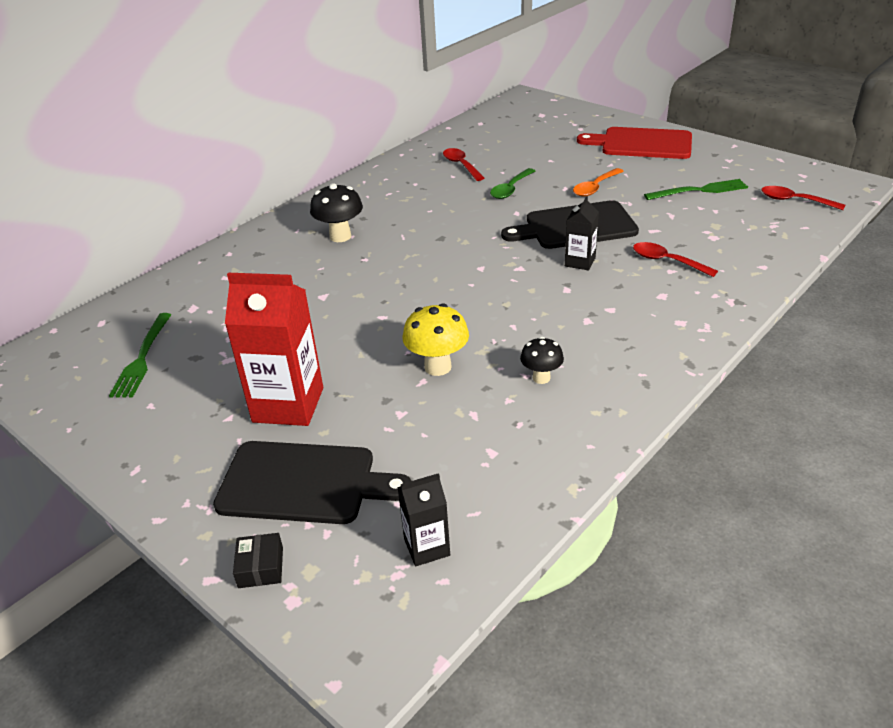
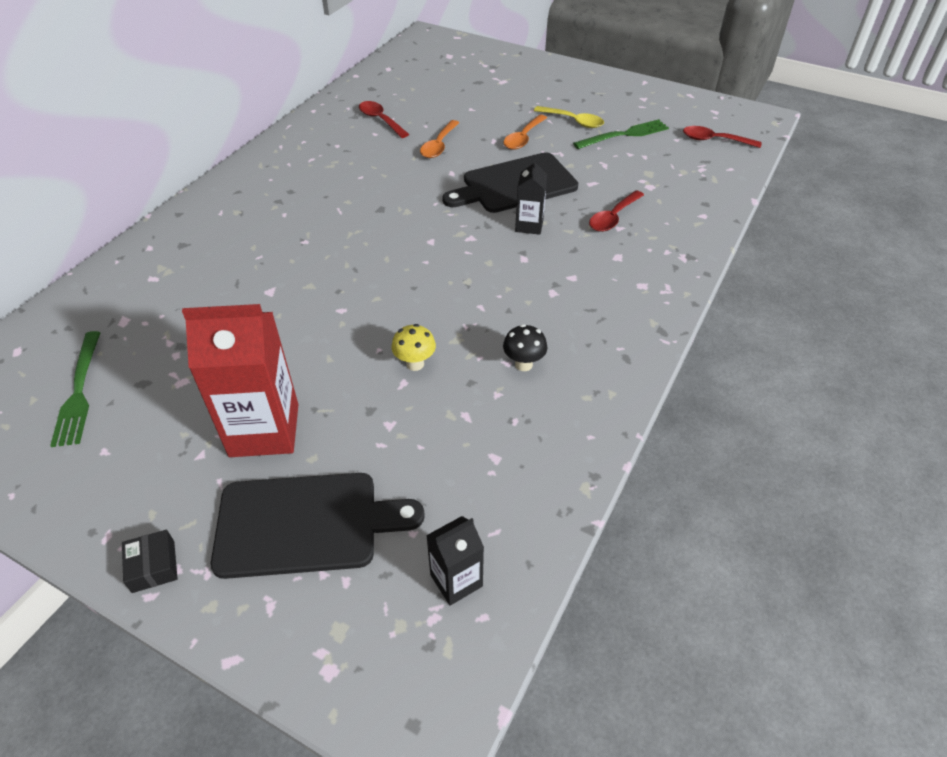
camera: 15 degrees left, 10 degrees up
black box [233,533,283,588] -> black box moved to [122,530,178,593]
black mushroom [310,183,363,242] -> none
yellow mushroom [403,303,469,376] -> yellow mushroom [391,324,436,371], size x0.64
green spoon [490,168,535,199] -> orange spoon [420,120,459,158]
red cutting board [577,127,692,159] -> none
red spoon [633,242,718,277] -> red spoon turned 75 degrees counterclockwise [589,190,644,232]
none -> yellow spoon [534,106,604,128]

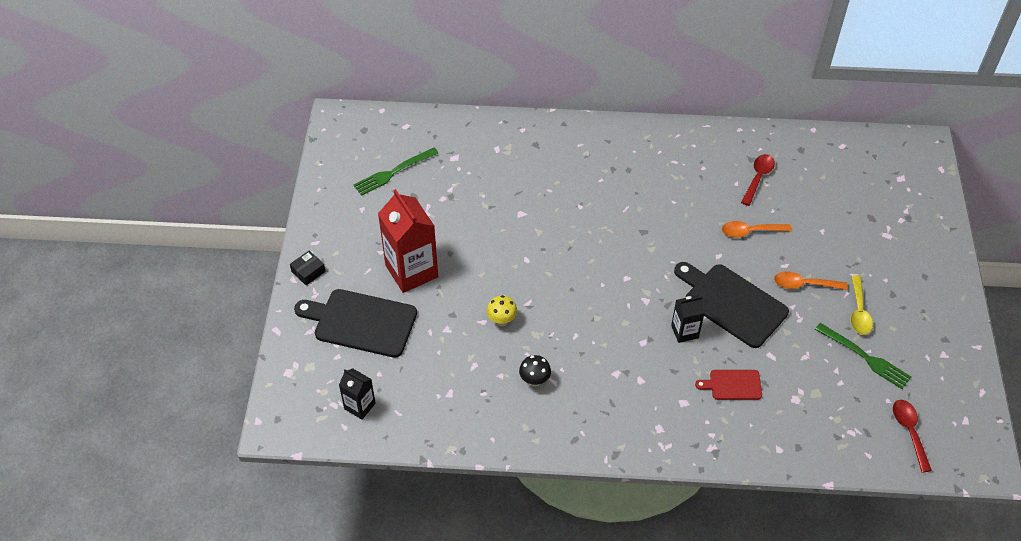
camera: 65 degrees right, 5 degrees up
black cutting board [211,473,425,579] -> black cutting board turned 135 degrees clockwise [294,289,417,358]
red spoon [589,190,644,232] -> red cutting board [695,370,762,400]

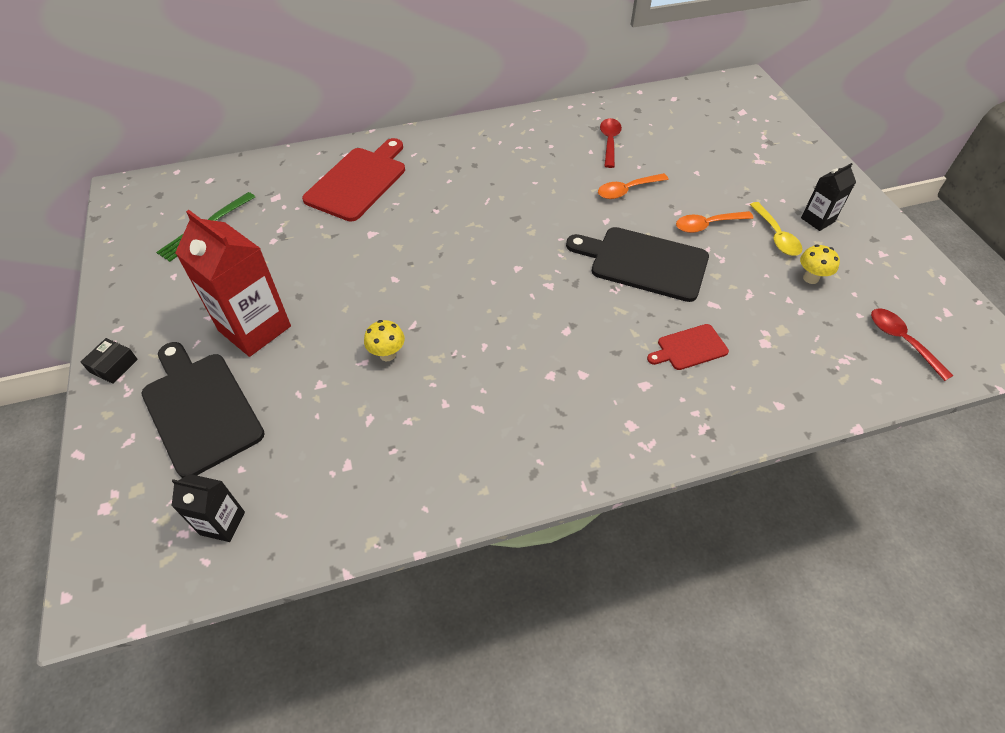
camera: 20 degrees left, 0 degrees up
black cutting board [294,289,417,358] -> black cutting board turned 60 degrees clockwise [142,342,265,478]
black mushroom [519,355,551,387] -> none
black carton [671,295,705,343] -> black carton moved to [801,163,856,231]
green fork [815,323,911,389] -> yellow mushroom [800,245,840,284]
none -> red cutting board [302,138,405,222]

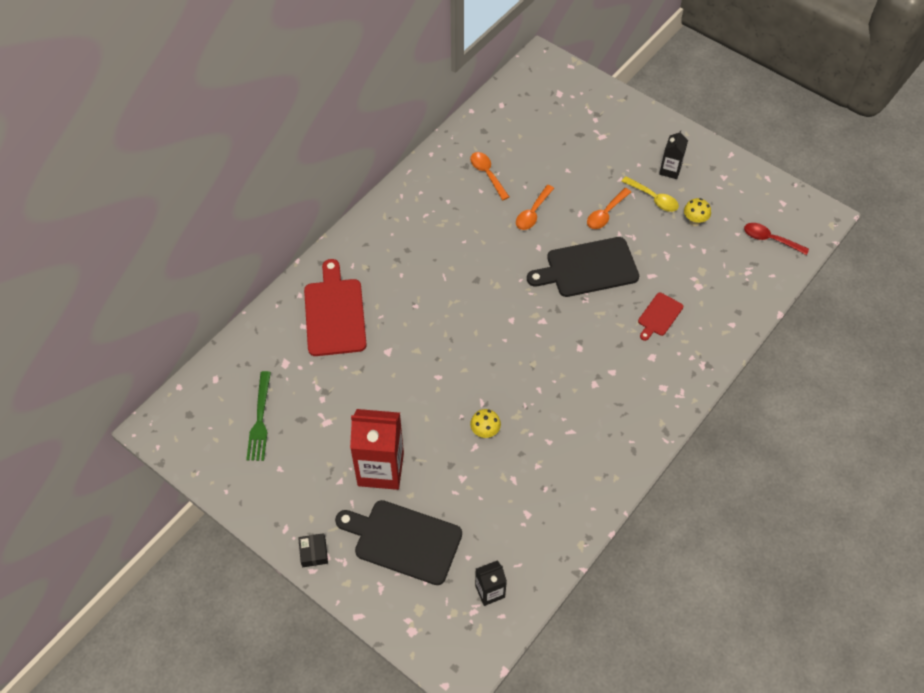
camera: 35 degrees left, 5 degrees up
red spoon [600,118,622,168] -> orange spoon [470,152,509,200]

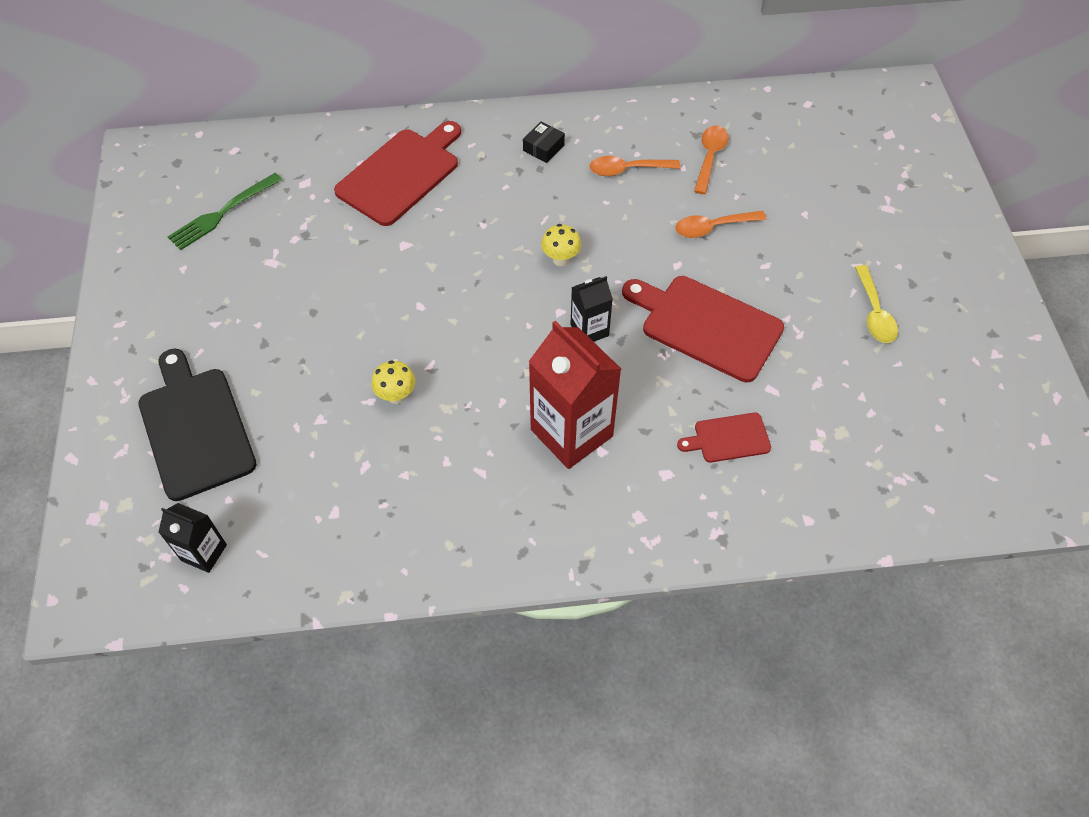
camera: 45 degrees right, 0 degrees up
black box [298,533,328,567] -> black box moved to [523,121,565,163]
red carton [350,409,404,490] -> red carton moved to [528,321,621,469]
black cutting board [527,237,639,297] -> red cutting board [622,276,784,382]
orange spoon [587,188,631,229] -> orange spoon moved to [590,156,680,176]
black carton [659,130,688,179] -> black carton moved to [570,276,613,342]
yellow mushroom [684,198,711,226] -> yellow mushroom moved to [541,224,581,266]
red spoon [744,223,809,255] -> none

